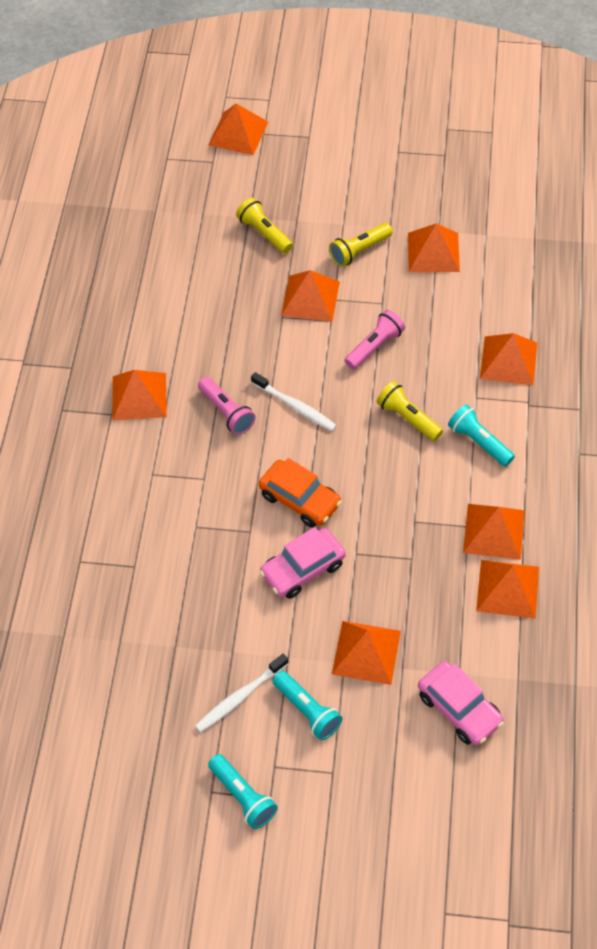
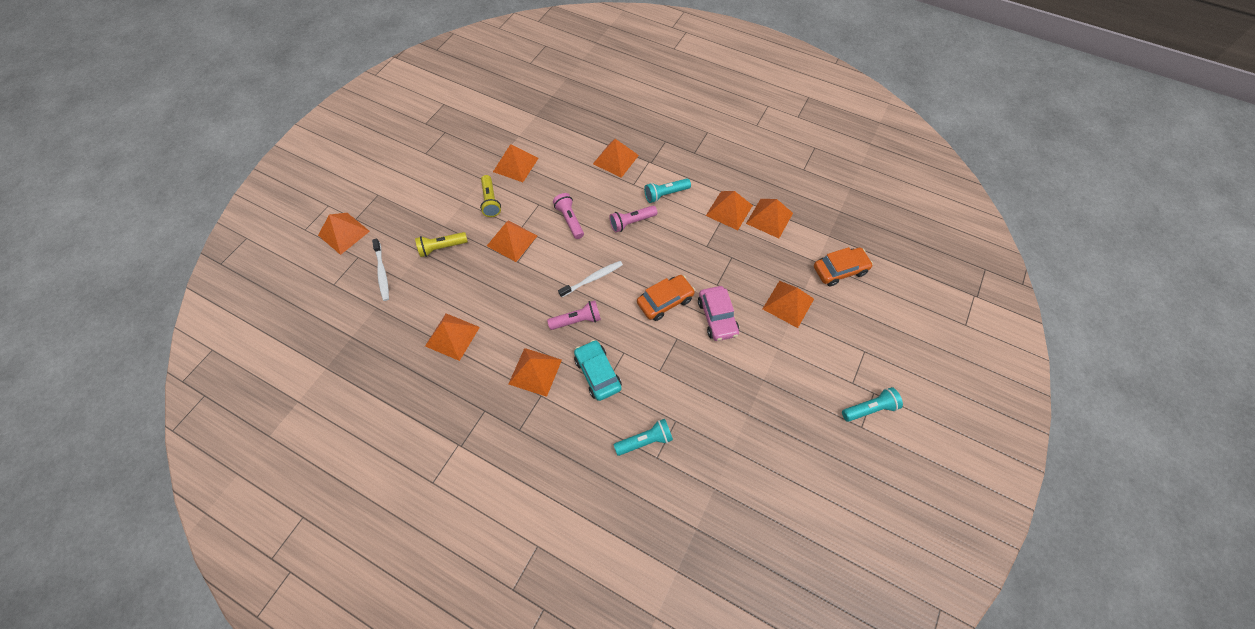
camera: 70 degrees left, 5 degrees up
white toothbrush [195,654,289,732] -> white toothbrush moved to [372,239,389,301]
turquoise flashlight [272,671,342,740] -> turquoise flashlight moved to [614,419,673,456]
yellow flashlight [376,381,443,441] -> pink flashlight [609,206,657,232]
pink car [418,661,504,745] -> orange car [814,247,873,286]
none -> orange pyramid [425,313,480,361]
none -> turquoise car [574,340,622,401]

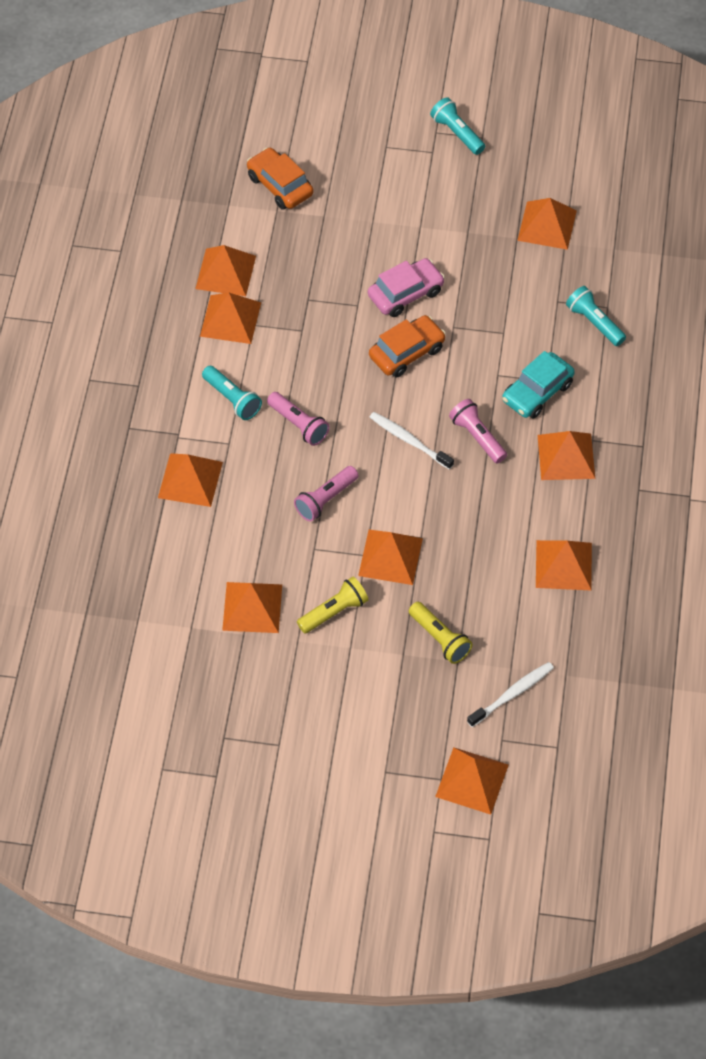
camera: 110 degrees left, 5 degrees down
orange car [637,275,695,321] -> orange car turned 105 degrees clockwise [369,315,446,378]
orange pyramid [763,281,814,328] -> orange pyramid moved to [517,198,577,250]

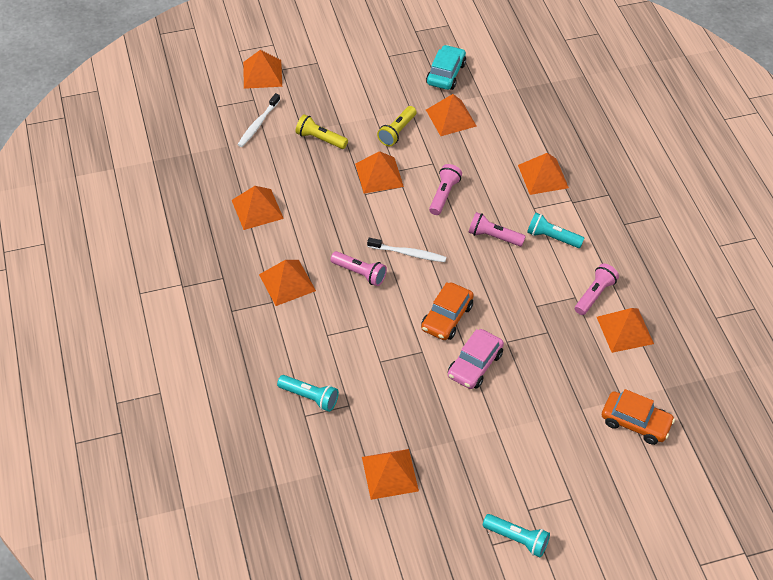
camera: 155 degrees right, 5 degrees down
orange pyramid [200,293,261,344] -> pink flashlight [575,263,619,315]
turquoise car [502,351,575,419] -> turquoise car moved to [426,45,466,90]

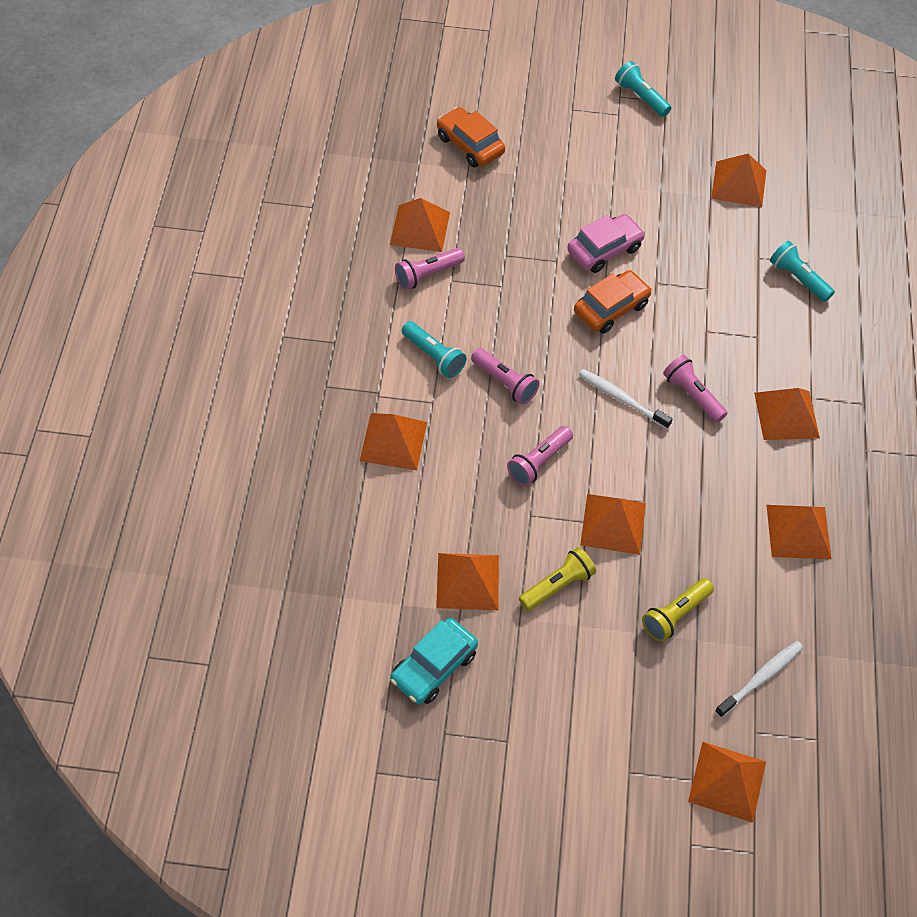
camera: 160 degrees left, 5 degrees up
yellow flashlight [295,114,348,149] -> yellow flashlight turned 90 degrees clockwise [642,578,714,642]

